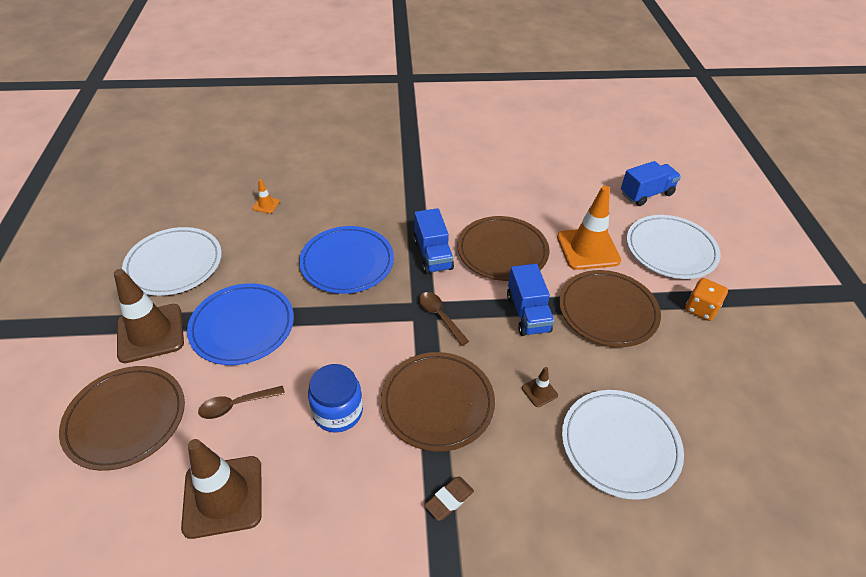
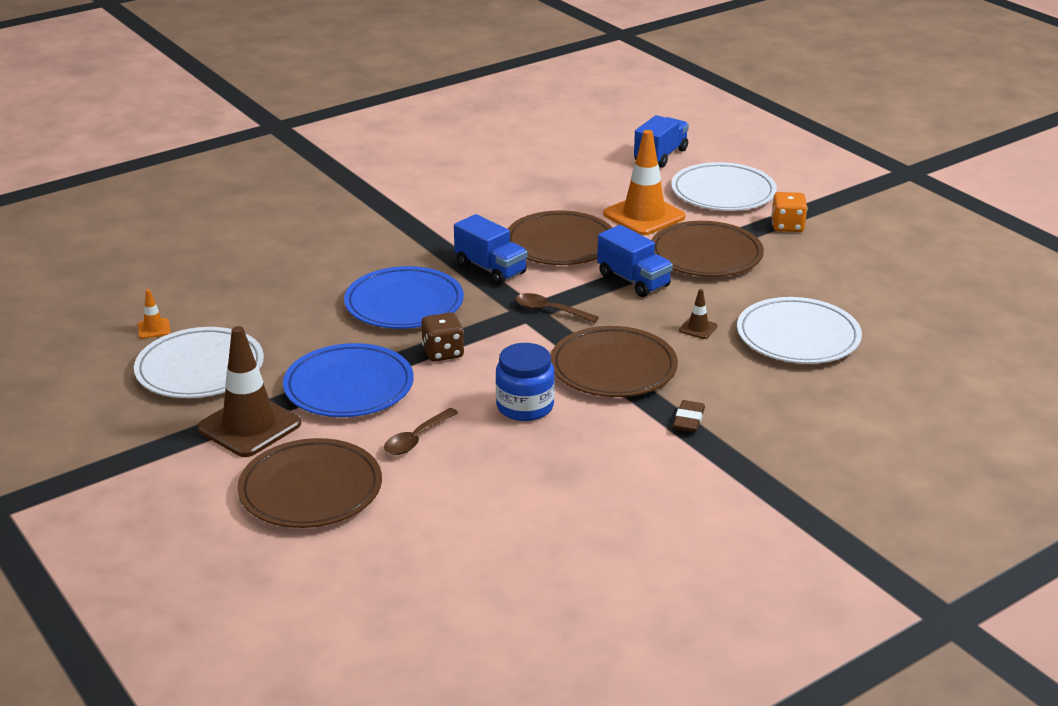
camera: 30 degrees left, 15 degrees down
brown traffic cone [181,439,262,539] -> none
orange traffic cone [252,179,280,214] -> orange traffic cone moved to [137,289,171,339]
none -> brown dice [422,312,464,362]

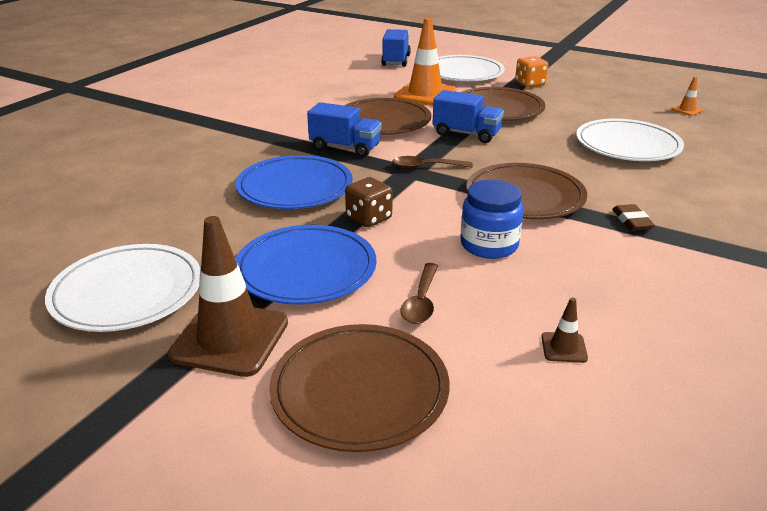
camera: 25 degrees left, 0 degrees up
orange traffic cone [137,289,171,339] -> orange traffic cone moved to [672,77,703,116]
brown traffic cone [679,289,717,339] -> brown traffic cone moved to [541,298,588,363]

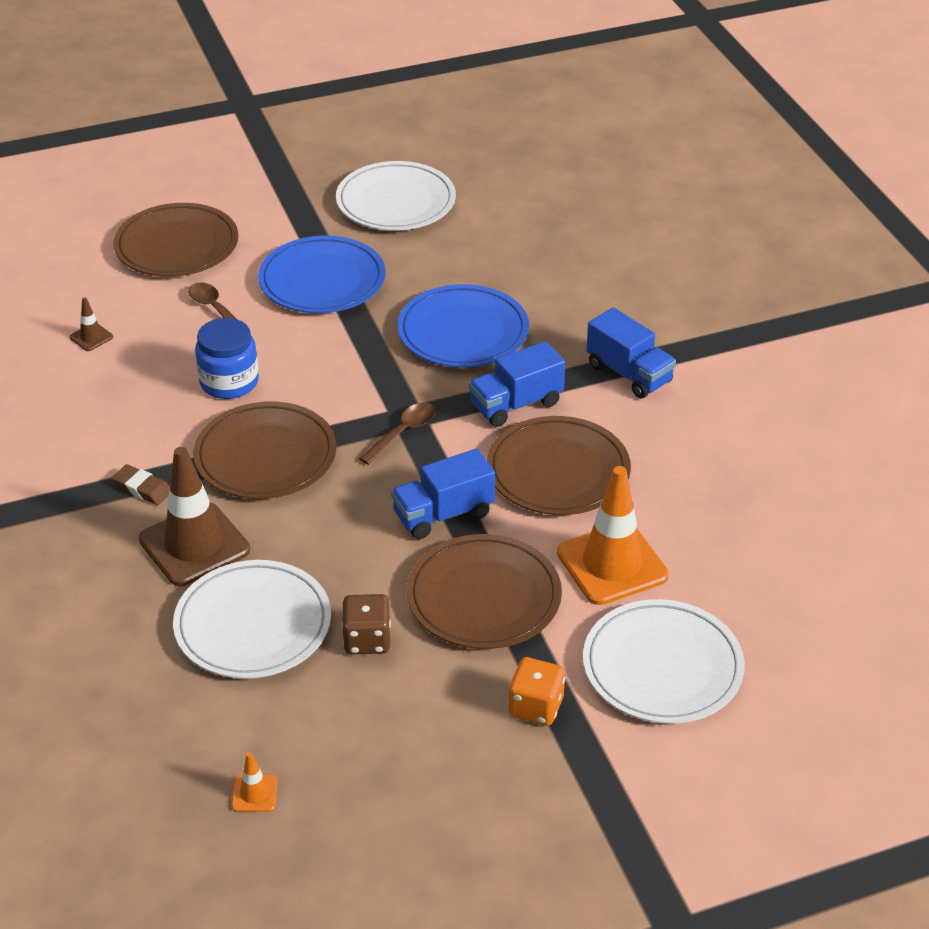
camera: 130 degrees right, 10 degrees up
brown traffic cone [168,216,288,377] -> brown traffic cone moved to [139,447,250,586]
brown dice [345,177,393,227] -> brown dice moved to [342,594,391,655]
blue truck [381,29,411,66] -> blue truck moved to [586,308,676,398]

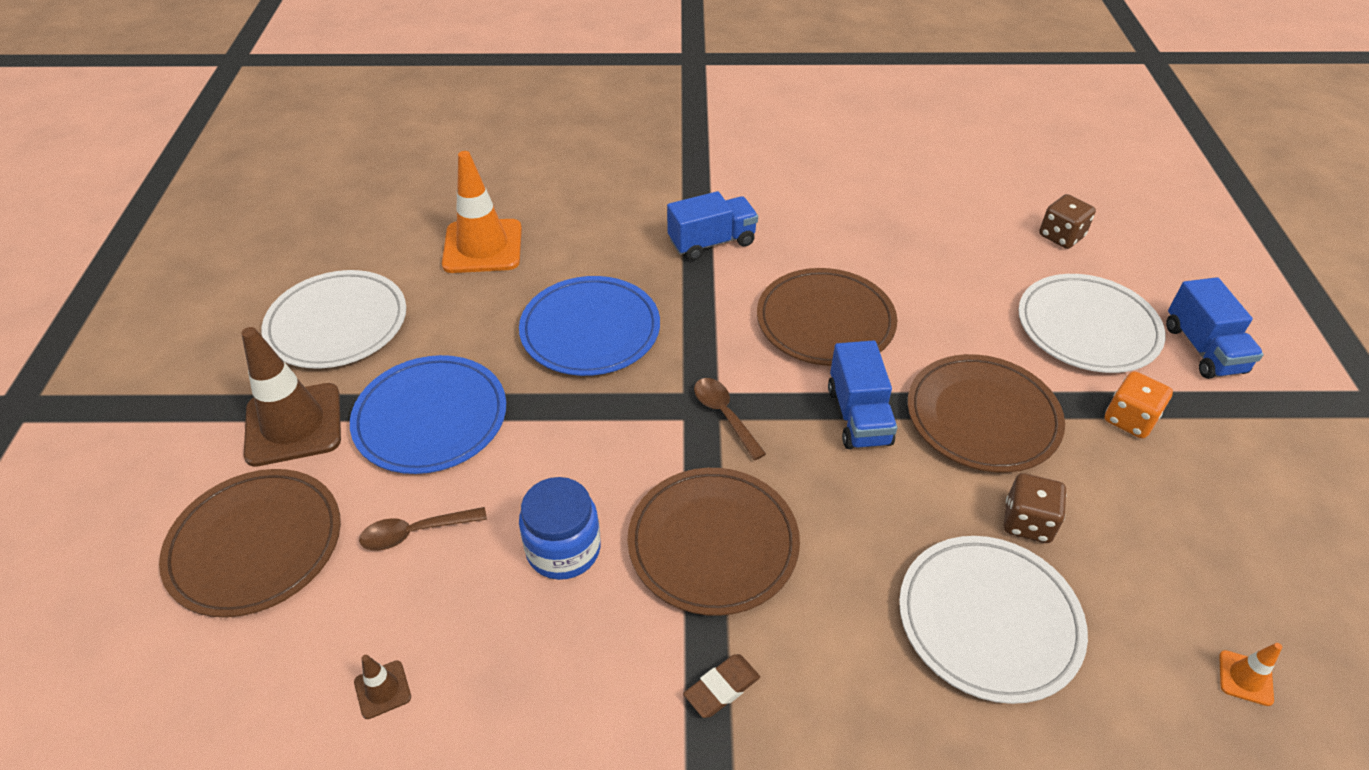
camera: 70 degrees left, 5 degrees up
brown traffic cone [139,447,250,586] -> brown traffic cone moved to [241,327,341,467]
blue truck [469,341,565,427] -> blue truck moved to [1166,277,1264,379]
orange traffic cone [557,466,669,605] -> orange traffic cone moved to [442,151,522,273]
none -> brown dice [1039,194,1096,249]

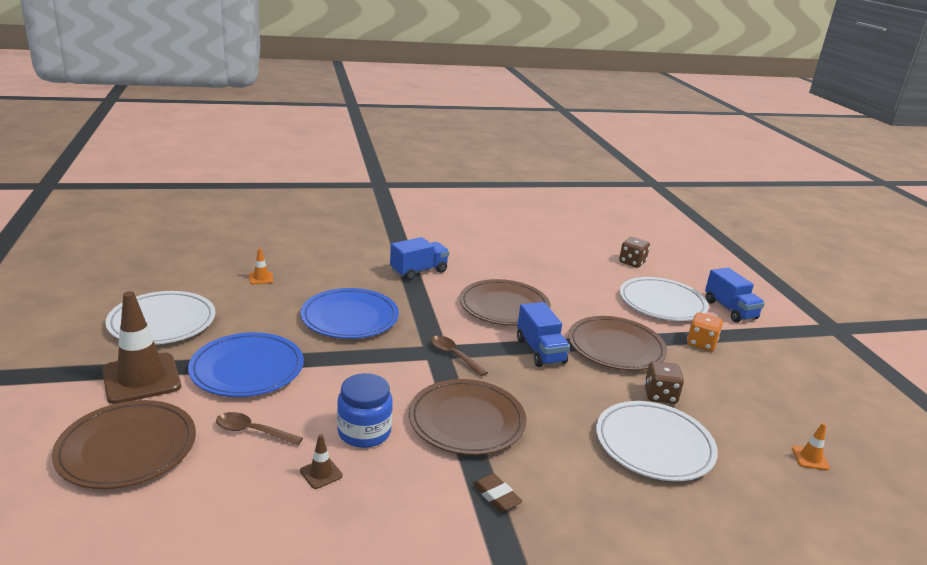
camera: 15 degrees left, 20 degrees down
brown traffic cone [354,655,411,719] -> brown traffic cone moved to [300,434,343,489]
brown spoon [359,507,487,551] -> brown spoon turned 45 degrees clockwise [216,412,303,445]
orange traffic cone [442,151,522,273] -> orange traffic cone [249,248,274,284], size x0.43
brown eraser [683,654,760,718] -> brown eraser turned 75 degrees counterclockwise [473,473,523,512]

